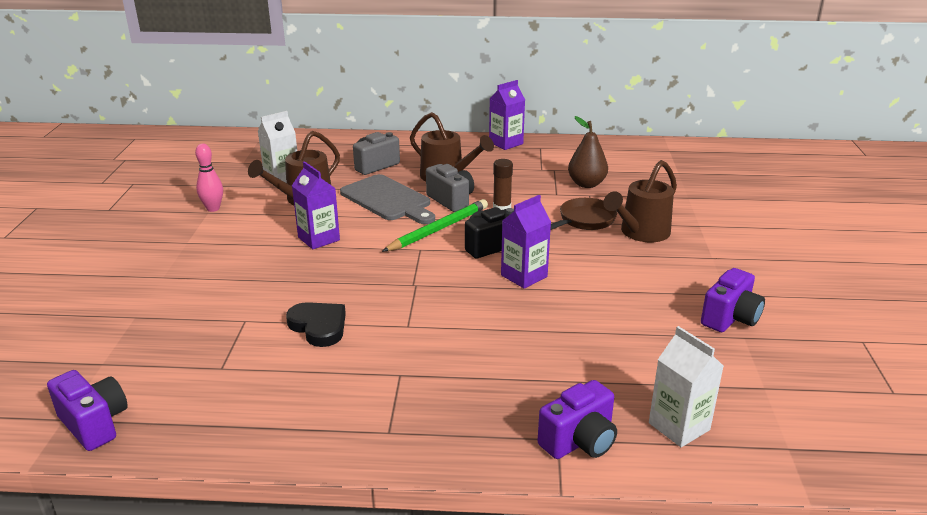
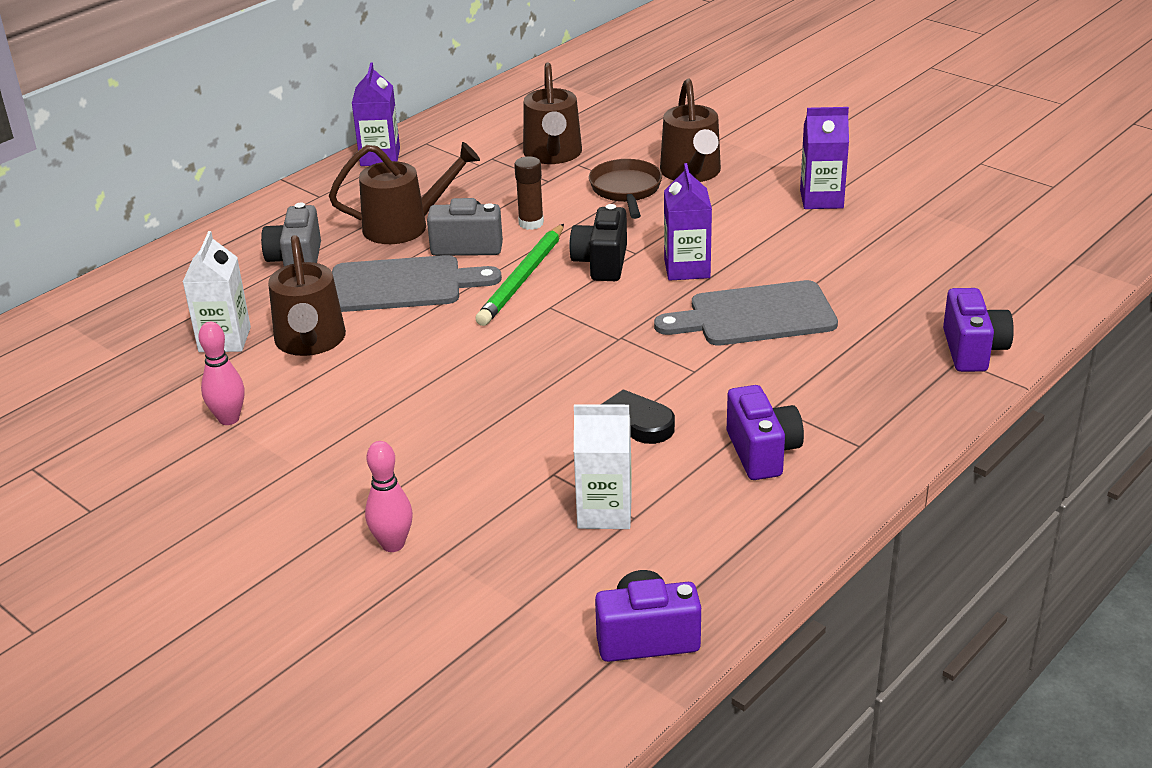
camera: 50 degrees left, 5 degrees up
purple carton [292,161,340,249] -> purple carton moved to [800,107,849,209]
green pencil [382,199,488,252] -> green pencil turned 150 degrees counterclockwise [475,224,564,326]
brown pear [568,116,608,188] -> brown watering can [523,62,582,164]
white carton [649,326,724,447] -> white carton moved to [574,404,632,529]
purple camera [701,268,765,332] -> purple camera moved to [727,385,804,480]
none -> pink bowling pin [365,441,413,552]
none -> grey cutting board [654,280,838,345]

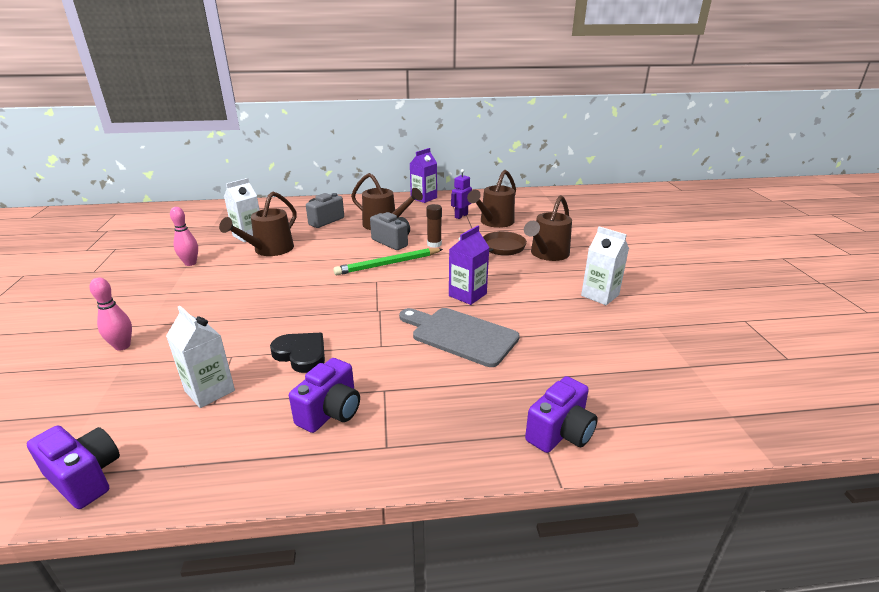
camera: 40 degrees right, 5 degrees down
grey cutting board [332,255,502,312] -> none
black camera [569,204,627,281] -> none
purple carton [800,107,849,209] -> white carton [581,226,629,305]
none -> purple robot [451,169,472,219]

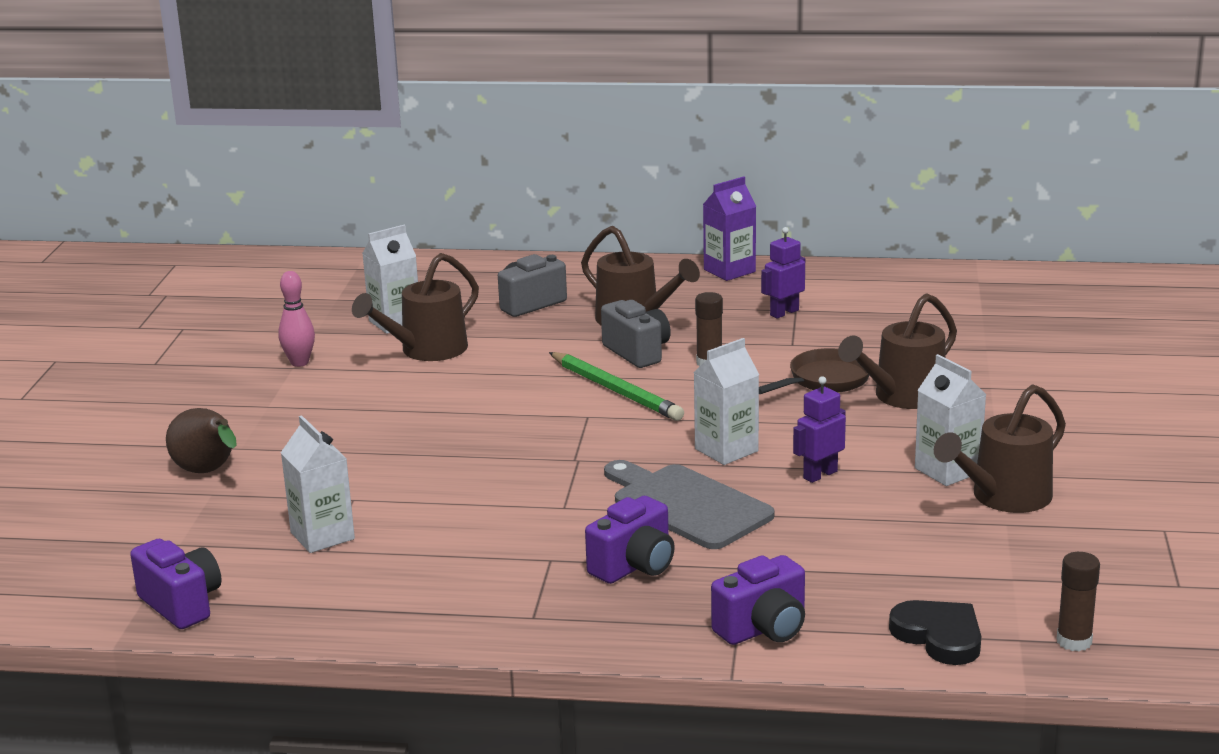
camera: 15 degrees right, 5 degrees down
pink bowling pin [89,277,132,351] -> brown pear [166,408,237,473]
black heart [270,333,325,373] -> black heart moved to [889,600,981,665]
purple camera [289,358,360,433] -> purple camera moved to [585,496,675,584]
green pencil [333,248,443,275] -> green pencil turned 120 degrees counterclockwise [549,352,684,421]
purple carton [449,226,490,305] -> white carton [694,338,759,465]
brown watering can [467,170,516,228] -> brown watering can moved to [934,384,1066,513]
none -> purple robot [793,376,846,483]
none -> brown glue stick [1057,552,1100,651]

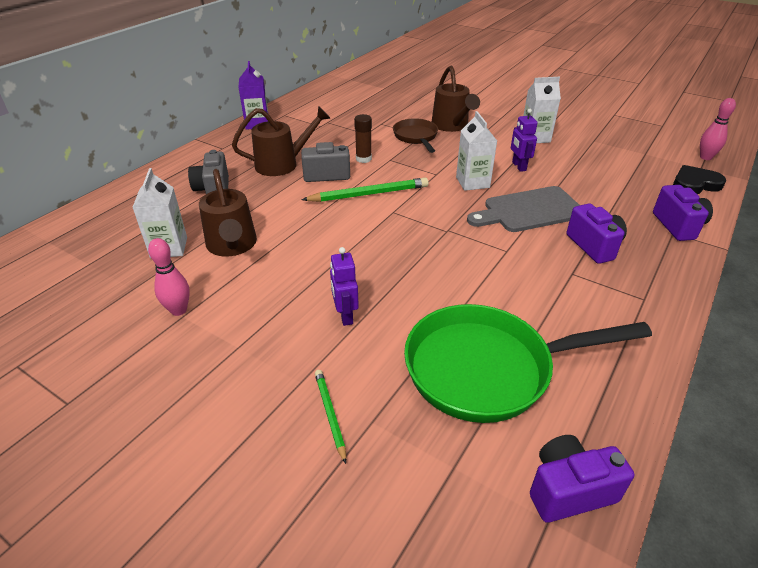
camera: 65 degrees left, 15 degrees up
brown pear [166,408,237,473] -> green pencil [315,370,346,464]
white carton [281,416,355,553] -> green pan [404,304,652,423]
purple robot [761,227,805,319] -> purple robot moved to [330,247,359,326]
brown watering can [934,384,1066,513] -> none
brown glue stick [1057,552,1100,651] -> pink bowling pin [700,98,736,160]

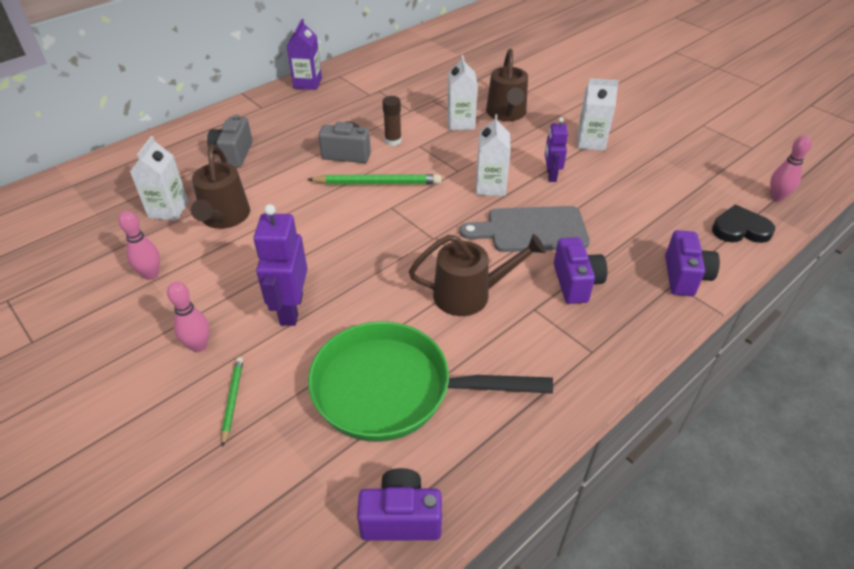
camera: 15 degrees right, 5 degrees up
brown watering can [232,106,330,176] -> brown watering can moved to [409,234,546,316]
purple robot [330,247,359,326] -> purple robot [254,204,307,326], size x1.63
brown pan [393,118,438,153] -> white carton [447,55,478,130]
none -> pink bowling pin [167,282,210,352]

